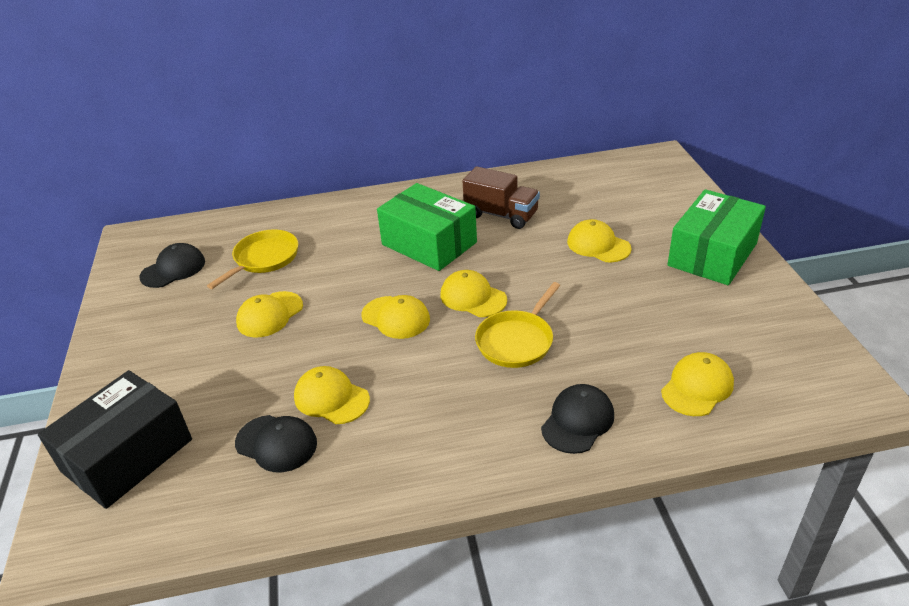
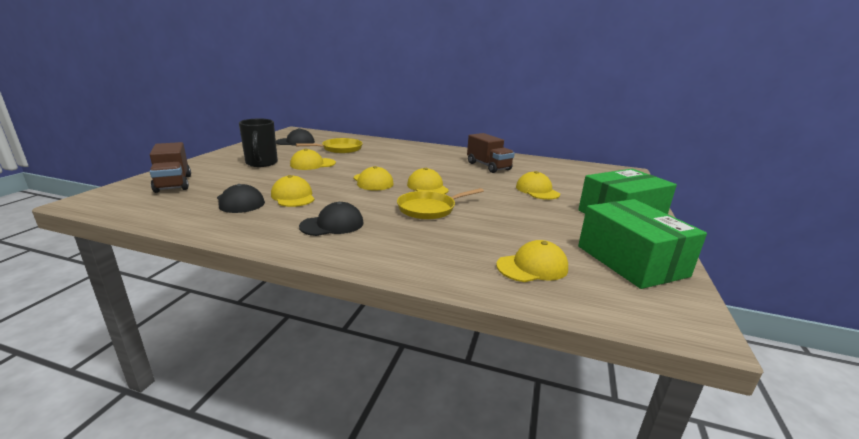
camera: 25 degrees right, 15 degrees down
black box [38,370,192,509] -> brown truck [150,142,191,193]
green box [377,183,477,271] -> green box moved to [578,199,707,289]
black cap [541,384,614,454] -> black cap moved to [299,202,364,236]
none -> black mug [239,118,278,167]

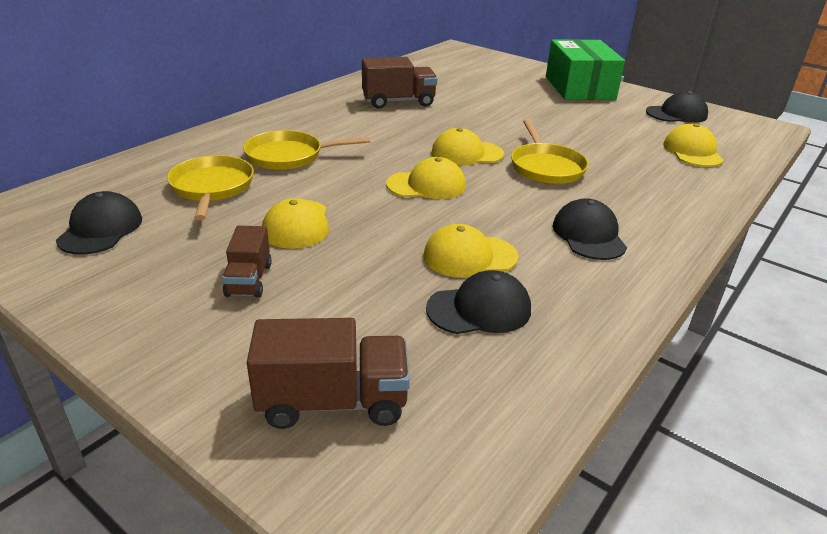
camera: 70 degrees left, 10 degrees up
black mug [239,118,278,167] -> brown truck [222,226,272,298]
yellow cap [516,171,560,200] -> none
green box [578,199,707,289] -> black cap [646,91,708,123]
none -> yellow pan [243,130,370,170]

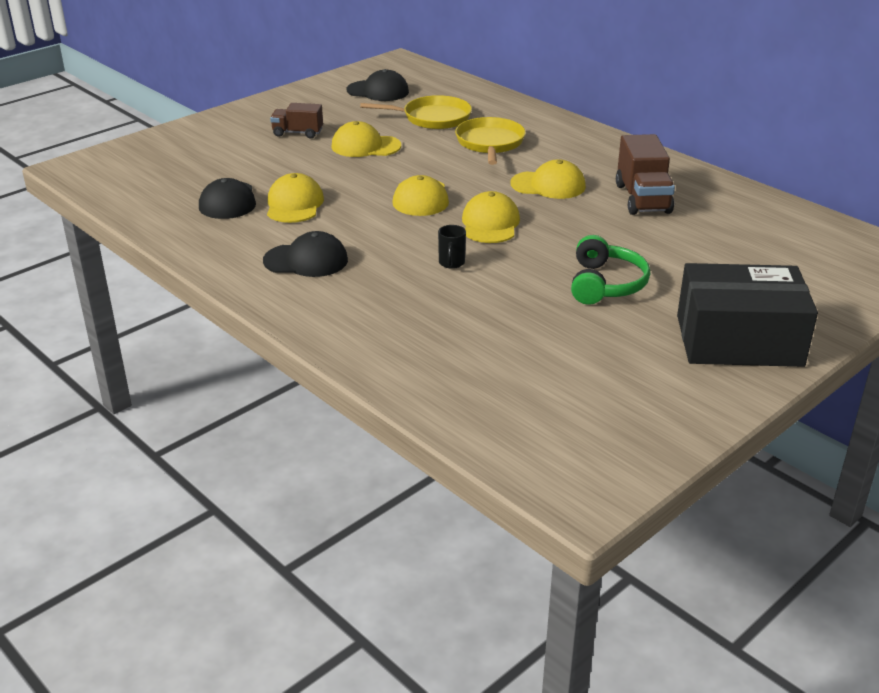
camera: 100 degrees right, 0 degrees up
brown truck [247,318,410,429] -> none
yellow pan [511,119,589,184] -> black mug [438,225,466,269]
green box [546,39,625,100] -> black box [677,263,818,367]
black cap [646,91,708,123] -> none
yellow cap [663,123,724,167] -> yellow cap moved to [510,159,586,199]
none -> green headphones [571,235,650,305]

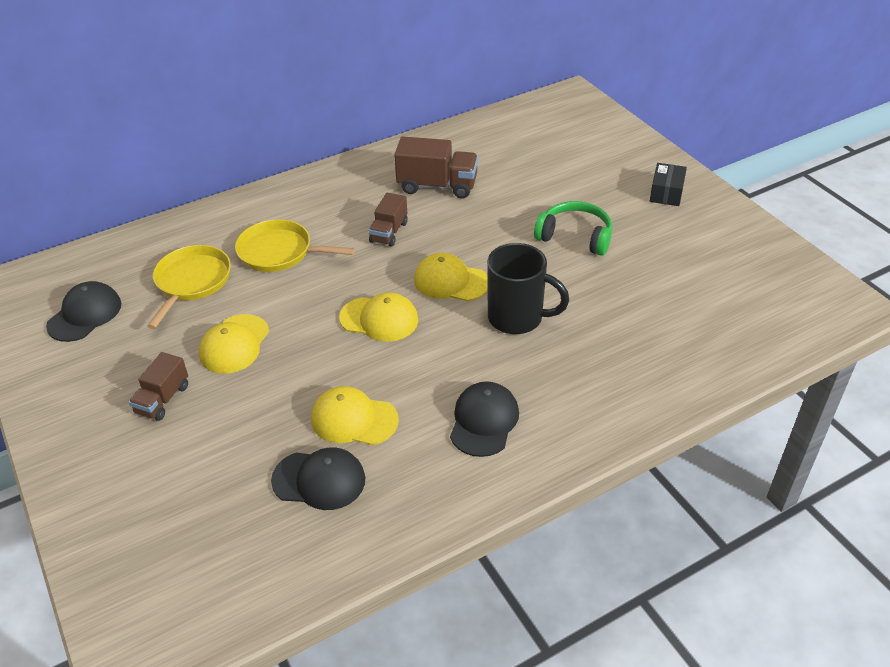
camera: 75 degrees left, 10 degrees up
black mug [438,225,466,269] -> black mug [487,243,569,334], size x2.18
yellow cap [510,159,586,199] -> brown truck [369,193,408,247]
black box [677,263,818,367] -> black box [650,163,687,206], size x0.46

